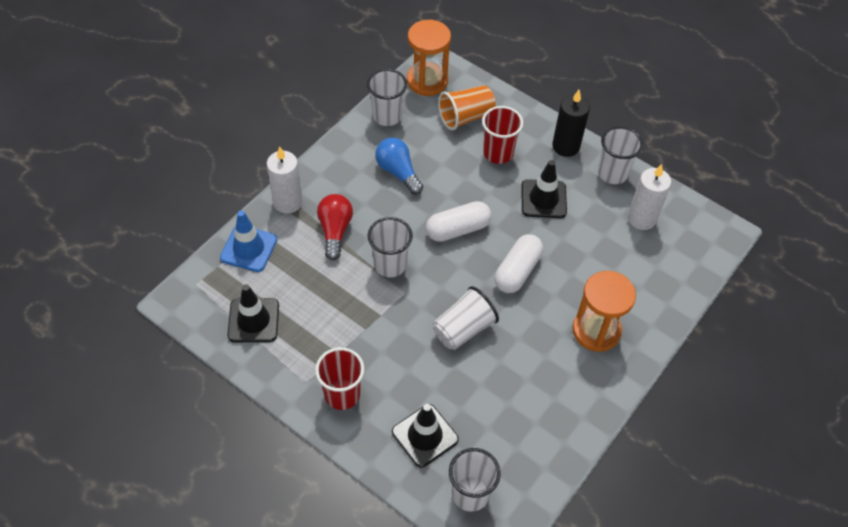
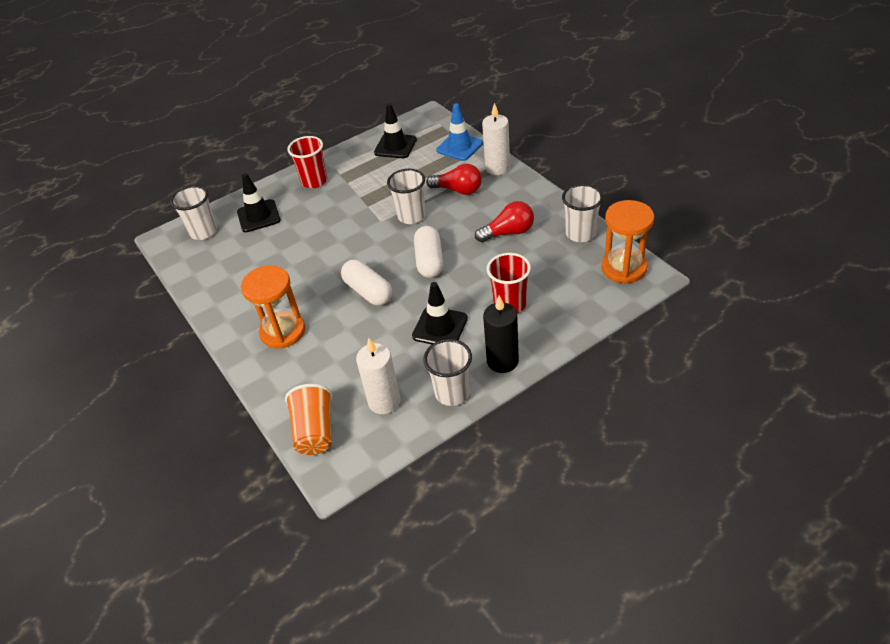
camera: 115 degrees right, 10 degrees down
blue light bulb [375,138,423,195] -> red light bulb [475,201,534,242]
white cup [433,286,499,350] -> none
orange cup [438,85,496,131] -> orange cup moved to [285,384,333,455]

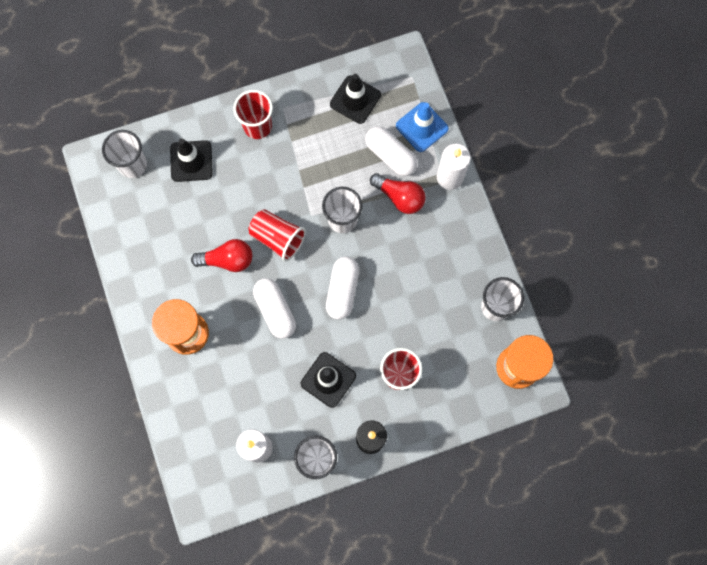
camera: 10 degrees right, 30 degrees up
orange cup [285,384,333,455] -> none
red light bulb [475,201,534,242] -> red light bulb moved to [191,239,252,272]
none -> red cup [248,209,306,262]
none -> white capsule [365,126,418,176]

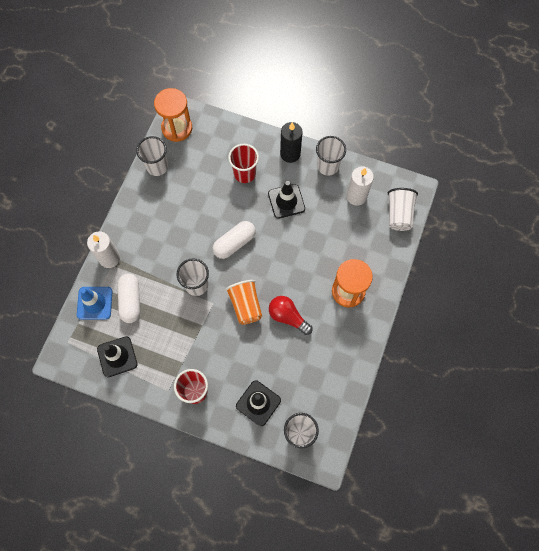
camera: 140 degrees left, 5 degrees down
red cup [248,209,306,262] -> orange cup [225,280,262,325]
white capsule [253,278,296,339] -> none
red light bulb [370,173,426,214] -> none
none -> white cup [388,188,418,231]

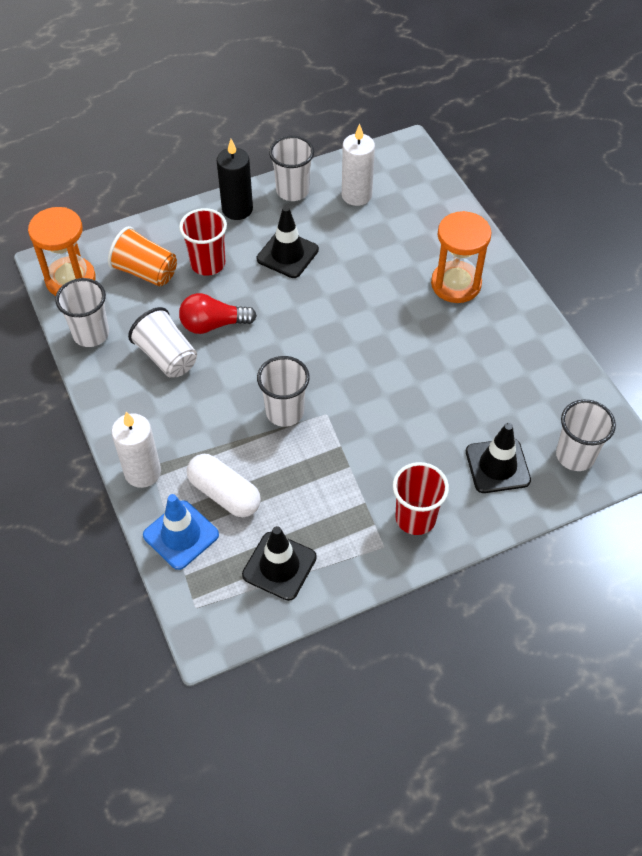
camera: 45 degrees left, 15 degrees down
white capsule [213,221,256,259] -> none
orange cup [225,280,262,325] -> orange cup moved to [108,226,177,286]
red light bulb [269,296,313,335] -> red light bulb moved to [179,293,257,334]
white cup [388,188,418,231] -> white cup moved to [128,307,197,378]

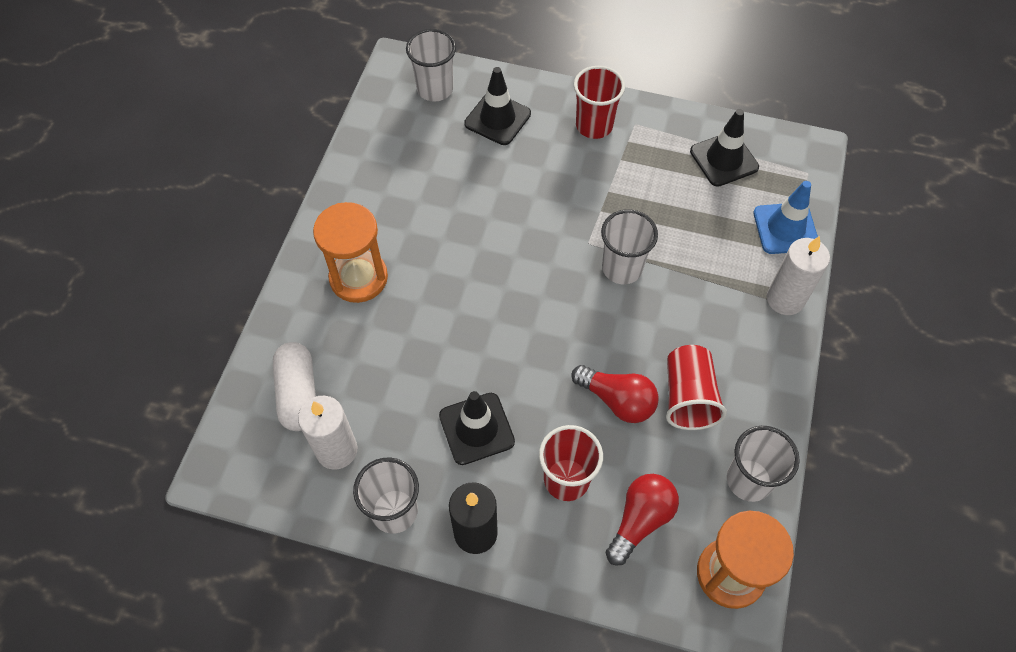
camera: 140 degrees left, 5 degrees up
orange cup [108,226,177,286] -> red light bulb [606,474,679,566]
white cup [128,307,197,378] -> red cup [666,345,727,430]
white capsule [187,454,261,517] -> white capsule moved to [273,342,316,431]

